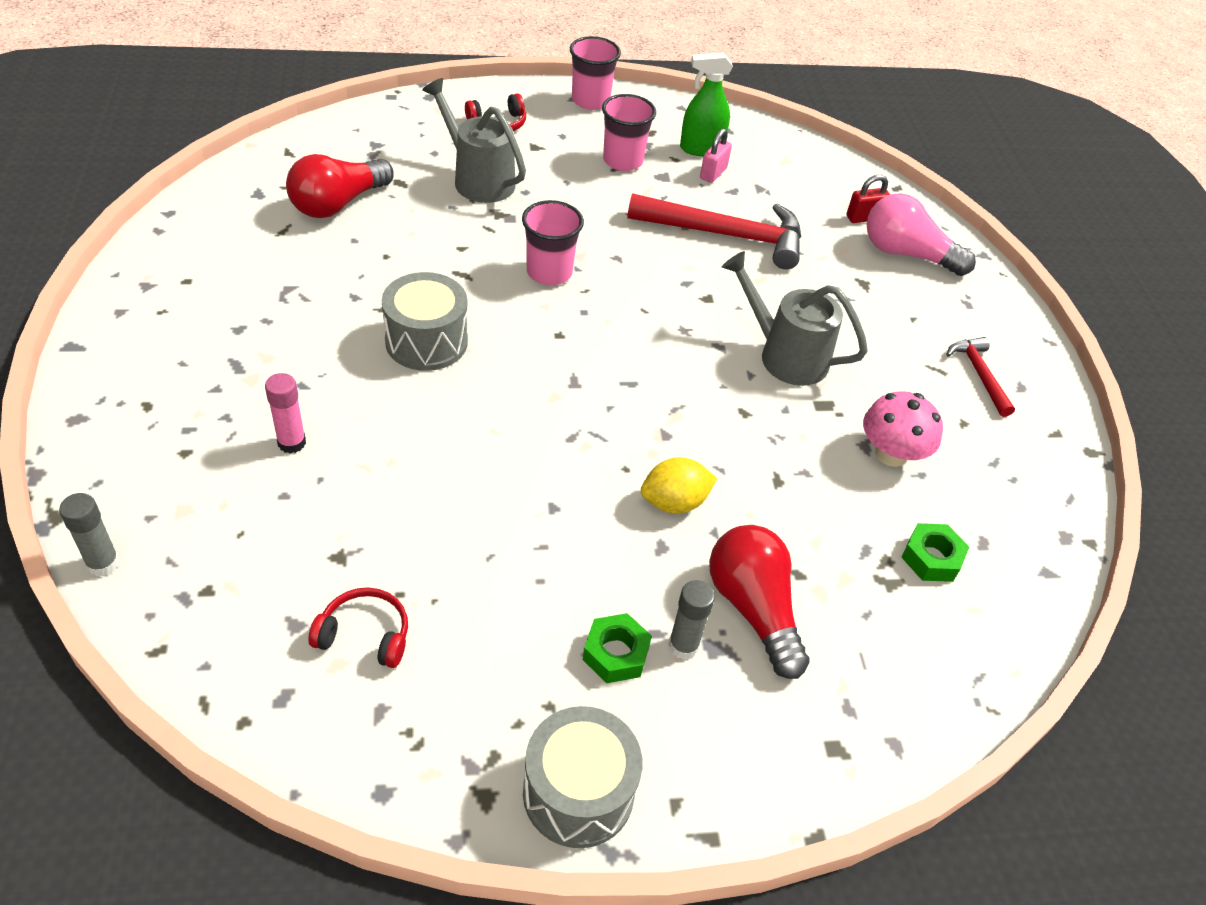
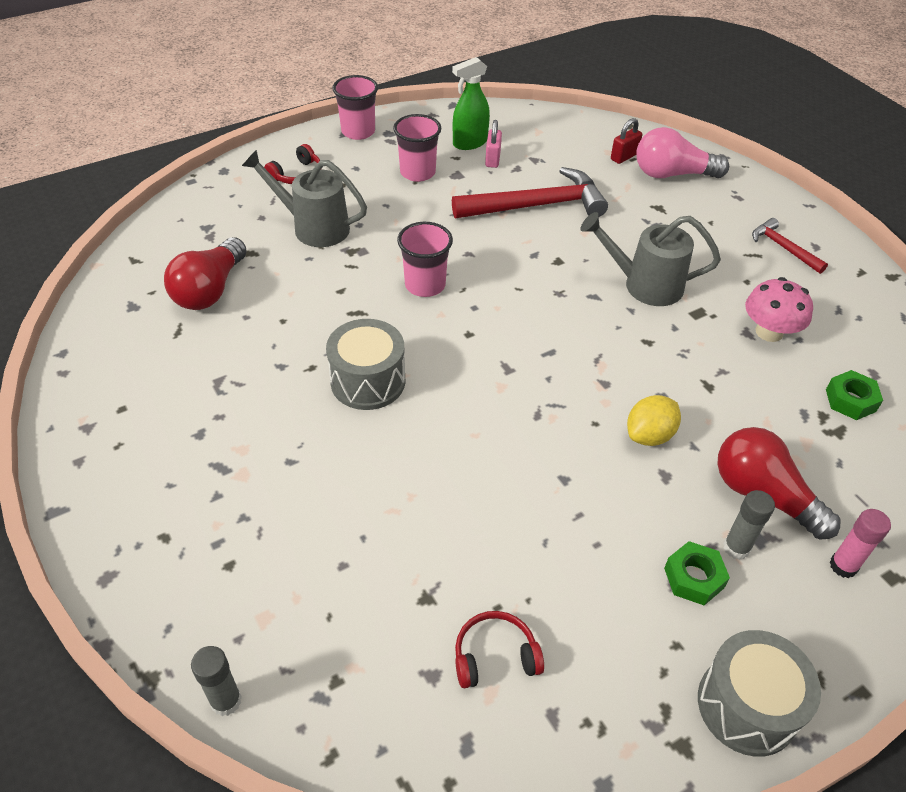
camera: 20 degrees left, 0 degrees up
pink glue stick [265,373,306,453] -> pink glue stick moved to [830,509,891,578]

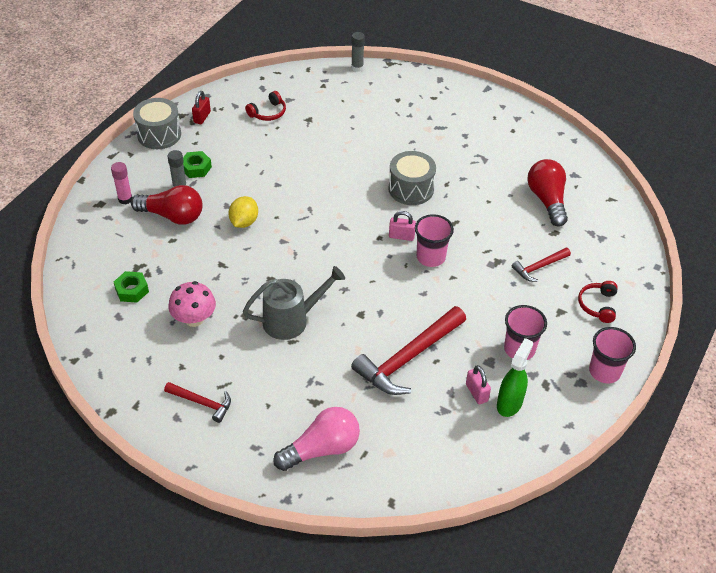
camera: 150 degrees right, 0 degrees up
grey watering can [242,150,367,247] -> red hammer [512,248,571,282]
red padlock [611,118,642,164] -> red padlock moved to [192,91,211,124]
none -> pink padlock [389,211,416,241]

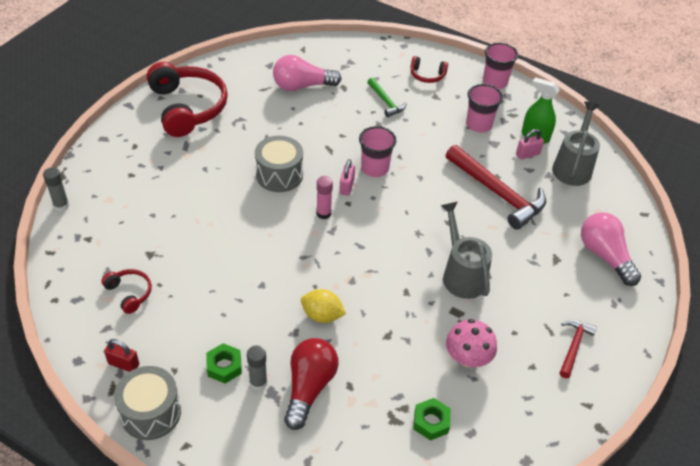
camera: 90 degrees left, 0 degrees up
pink glue stick [111,162,132,204] -> pink glue stick moved to [316,176,333,219]
red hammer [512,248,571,282] -> green hammer [367,78,407,117]
red light bulb [527,159,568,227] -> pink light bulb [273,55,341,91]
none -> red headphones [147,62,228,137]
none -> grey watering can [552,101,600,186]

